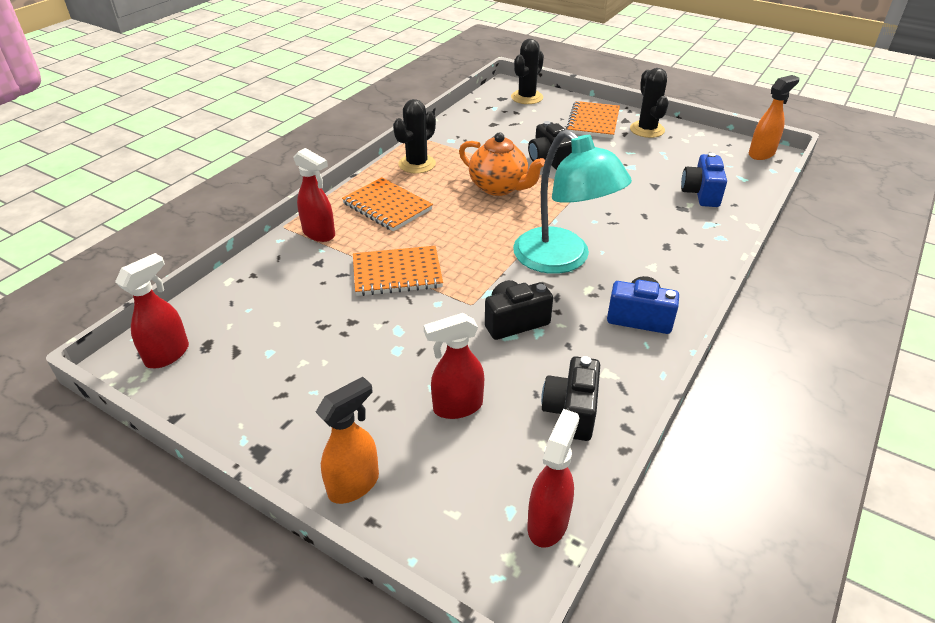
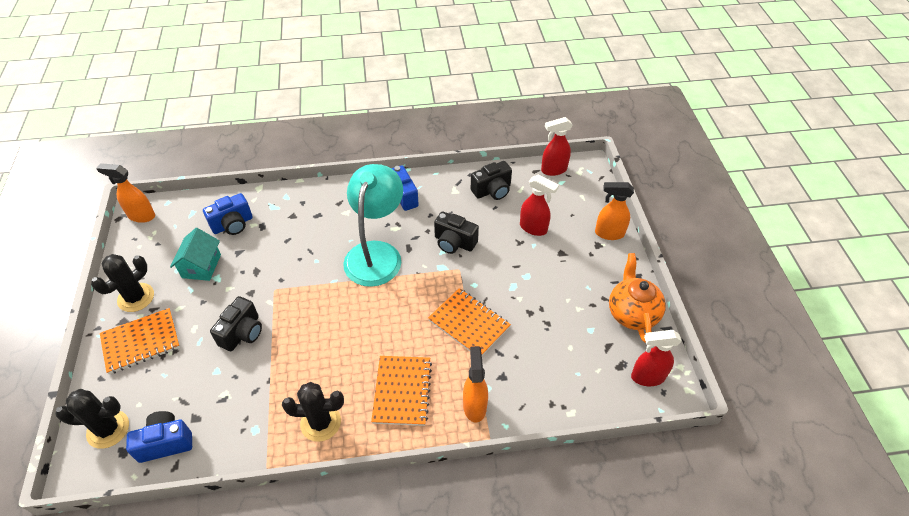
camera: 130 degrees left, 10 degrees up
red spray bottle [293,148,335,242] -> orange spray bottle [463,346,488,422]
orange teapot [459,132,545,196] -> orange teapot moved to [609,253,666,343]
none -> blue camera [126,411,192,463]
none -> turquoise house [170,228,221,281]

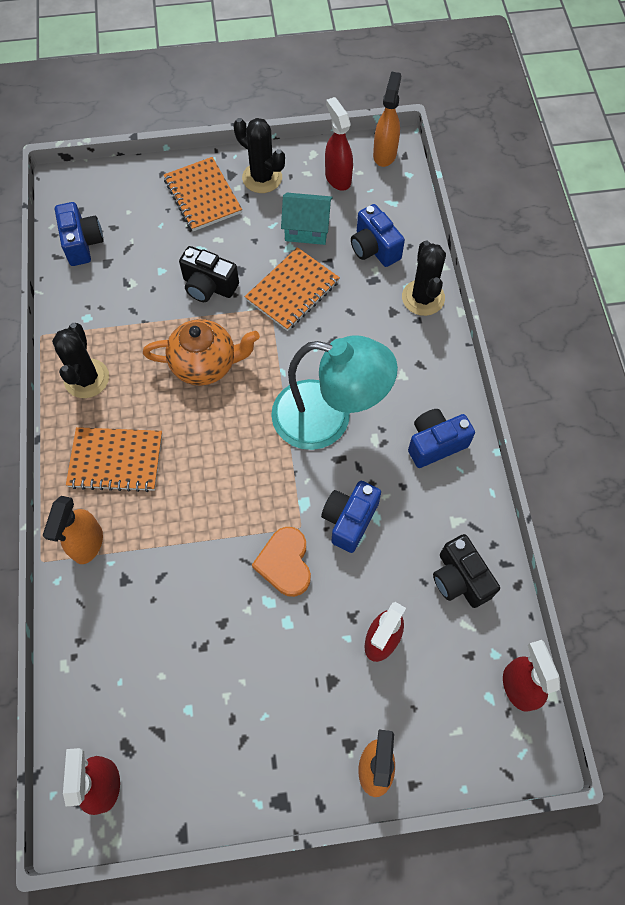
camera: 90 degrees right, 15 degrees up
black cactus [55,389,129,449] -> black cactus moved to [402,241,446,316]
orange notebook [428,288,511,356] -> orange notebook moved to [245,247,340,331]
black camera [434,211,479,254] -> blue camera [321,481,381,553]
orange spray bottle [463,346,488,422] -> orange spray bottle turned 105 degrees clockwise [43,496,103,564]
orange teapot [609,253,666,343] -> orange teapot moved to [143,319,260,386]
none -> orange heart [252,527,311,597]
none -> red spray bottle [325,97,353,191]

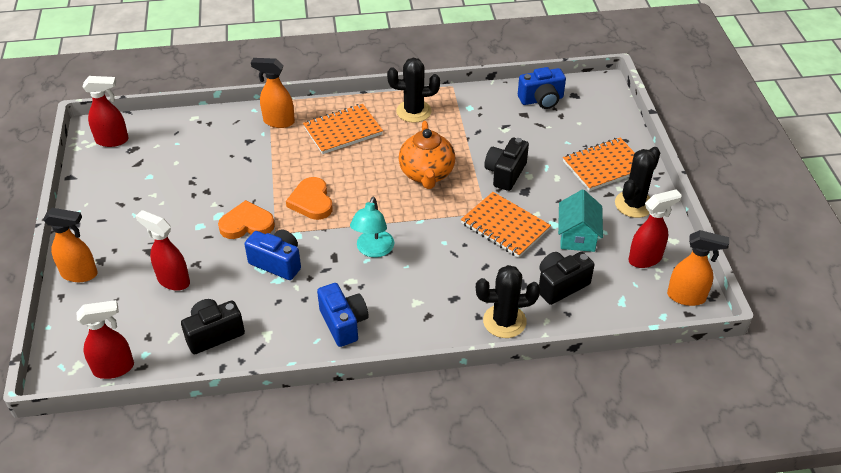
camera: 90 degrees right, 20 degrees down
orange notebook [66,427,162,492] -> orange notebook turned 60 degrees clockwise [303,104,383,154]
turquoise lamp [271,335,398,450] -> turquoise lamp [350,196,394,258], size x0.55
blue camera [351,204,405,267] -> black camera [539,252,594,305]
none -> orange heart [286,177,333,220]

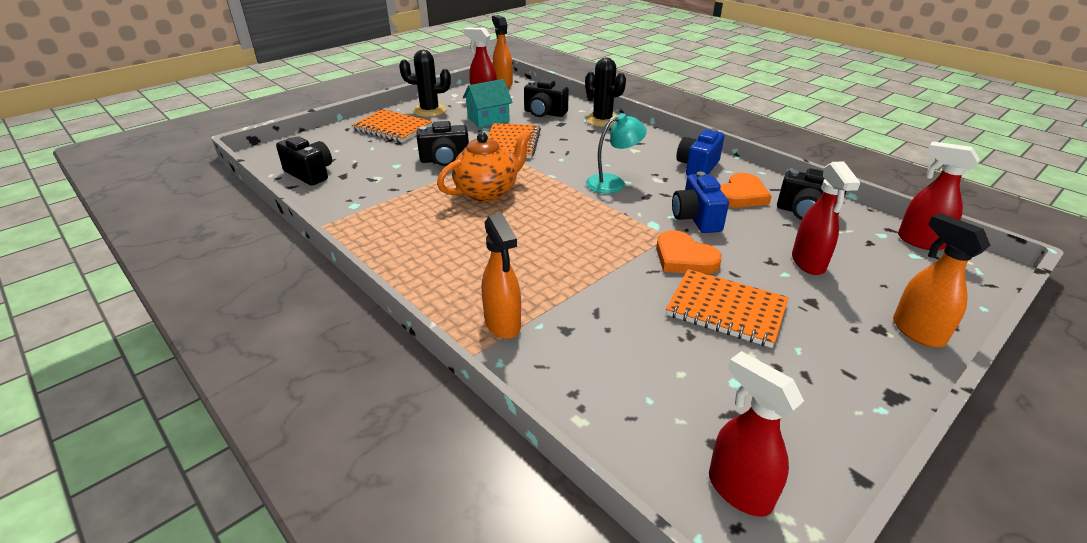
camera: 125 degrees left, 10 degrees down
orange heart [286,177,333,220] -> orange heart moved to [720,173,772,208]
orange notebook [303,104,383,154] -> orange notebook moved to [666,269,789,348]
black cactus [387,58,440,123] -> none
blue camera [518,67,566,109] -> black camera [276,136,332,186]

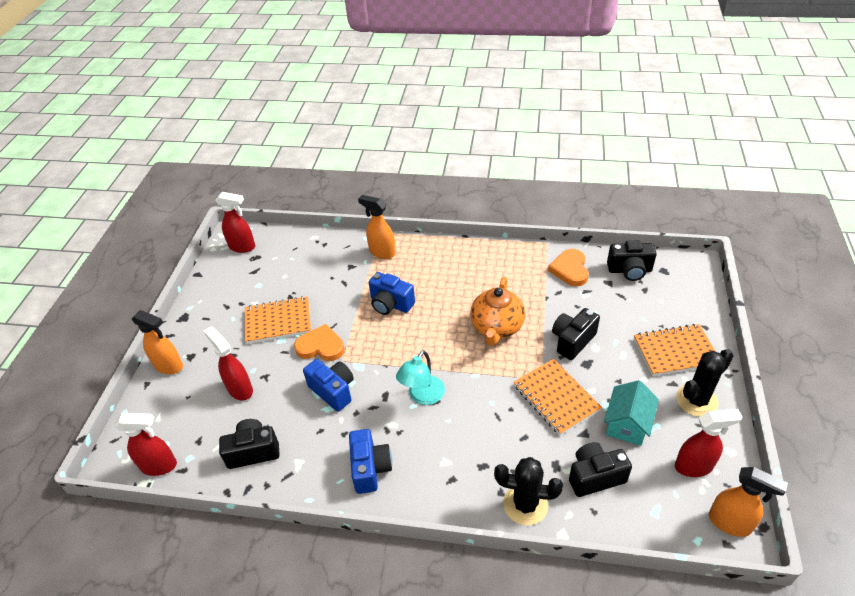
camera: 145 degrees right, 10 degrees up
orange heart [720,173,772,208] -> orange heart moved to [548,249,589,286]
none -> blue camera [369,272,415,315]

